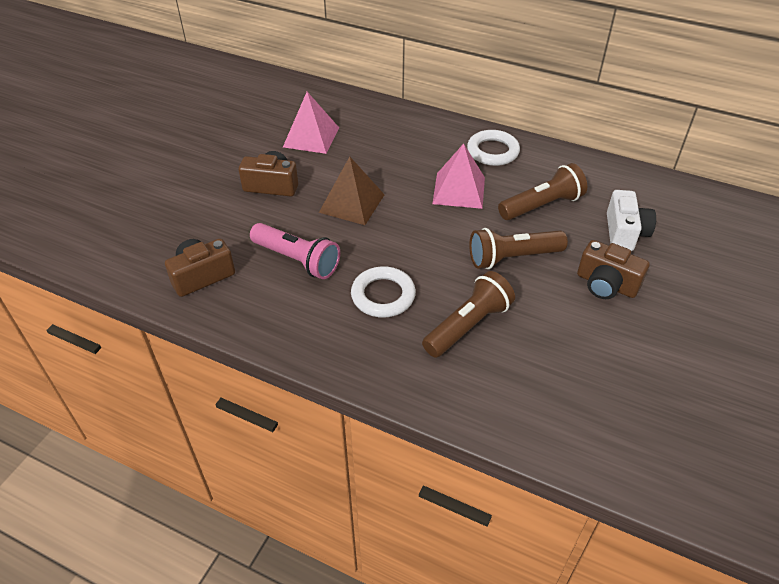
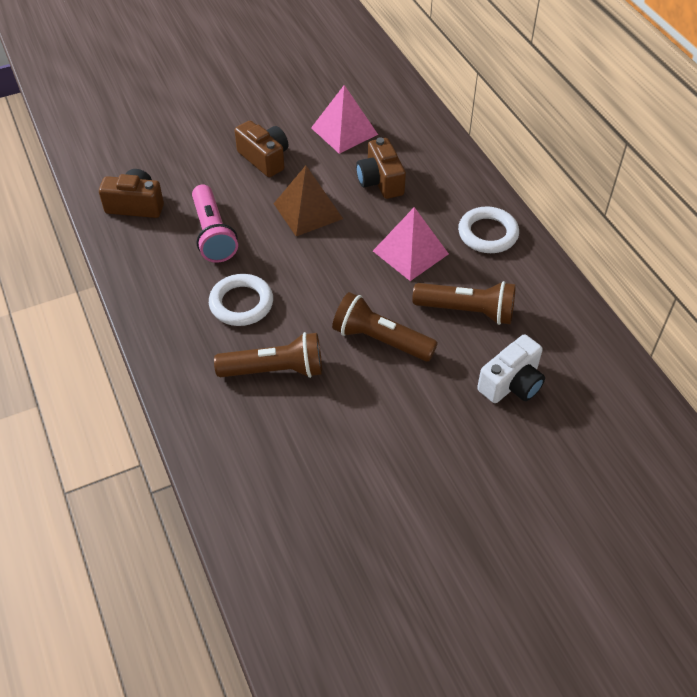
camera: 40 degrees right, 5 degrees up
brown camera [577,240,650,299] -> brown camera moved to [356,138,406,199]

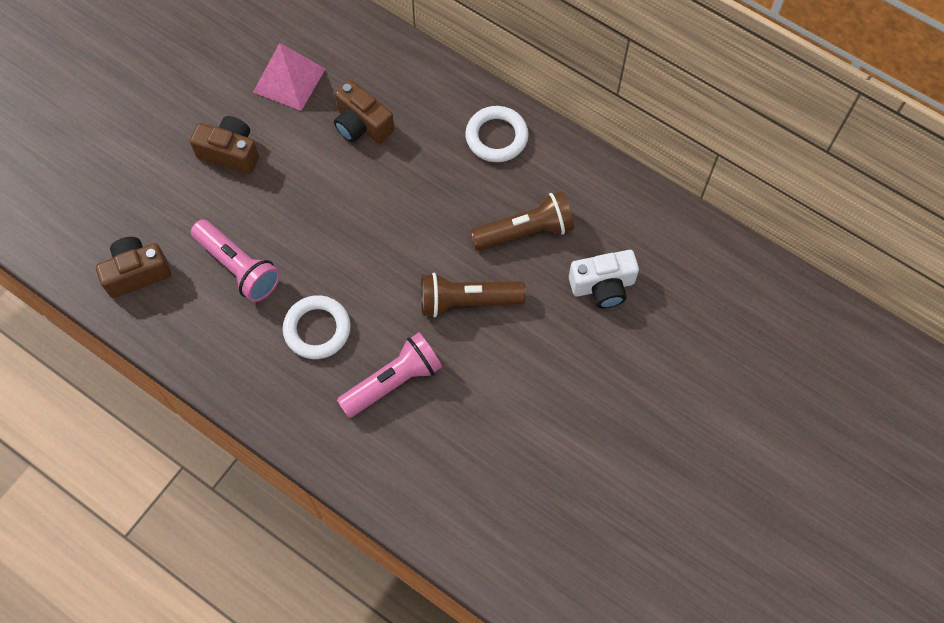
camera: 30 degrees left, 15 degrees up
brown flashlight [214,332,322,378] -> pink flashlight [337,333,442,418]
brown pyramid [274,165,343,236] -> none
pink pyramid [373,207,449,281] -> none
white camera [477,334,545,403] -> white camera turned 60 degrees clockwise [569,250,639,308]

